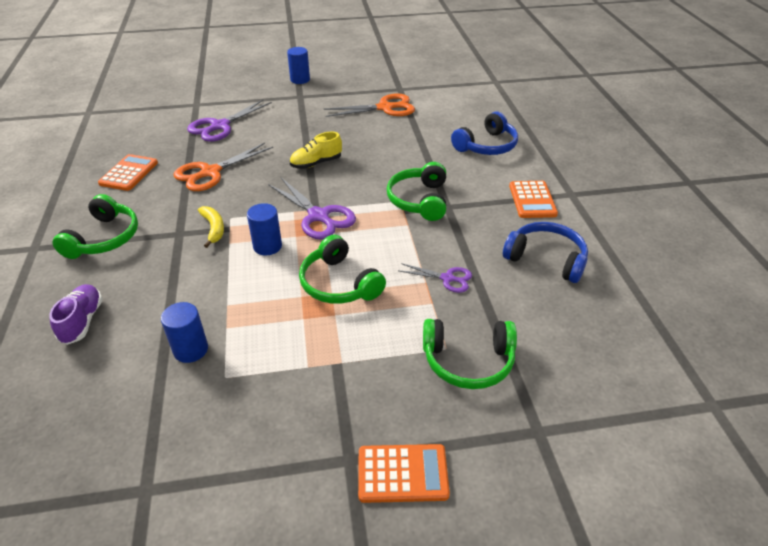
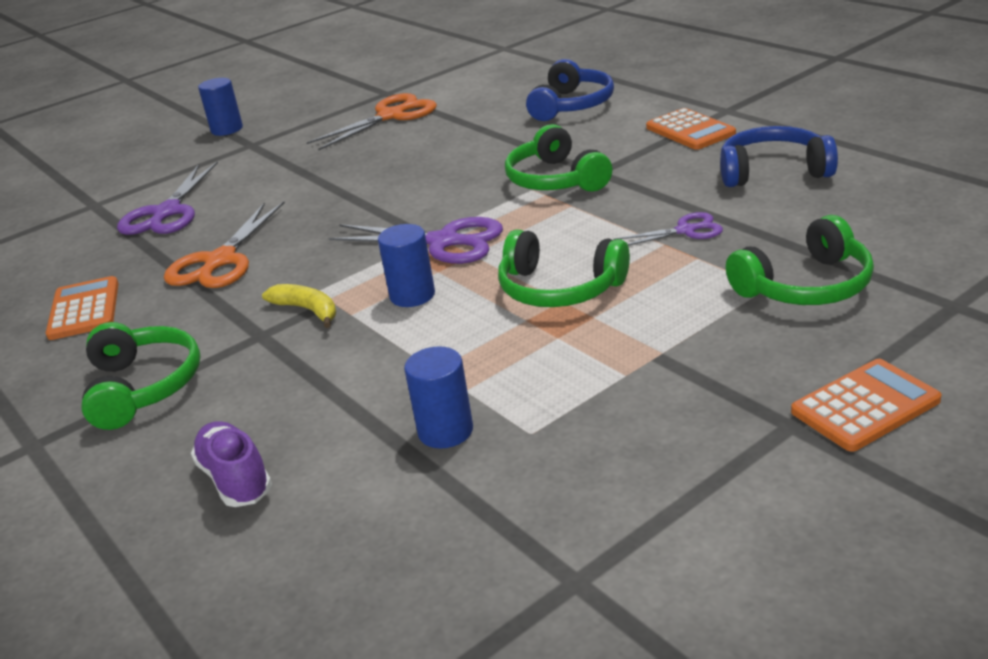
camera: 25 degrees left, 10 degrees down
yellow shoe [290,132,342,169] -> none

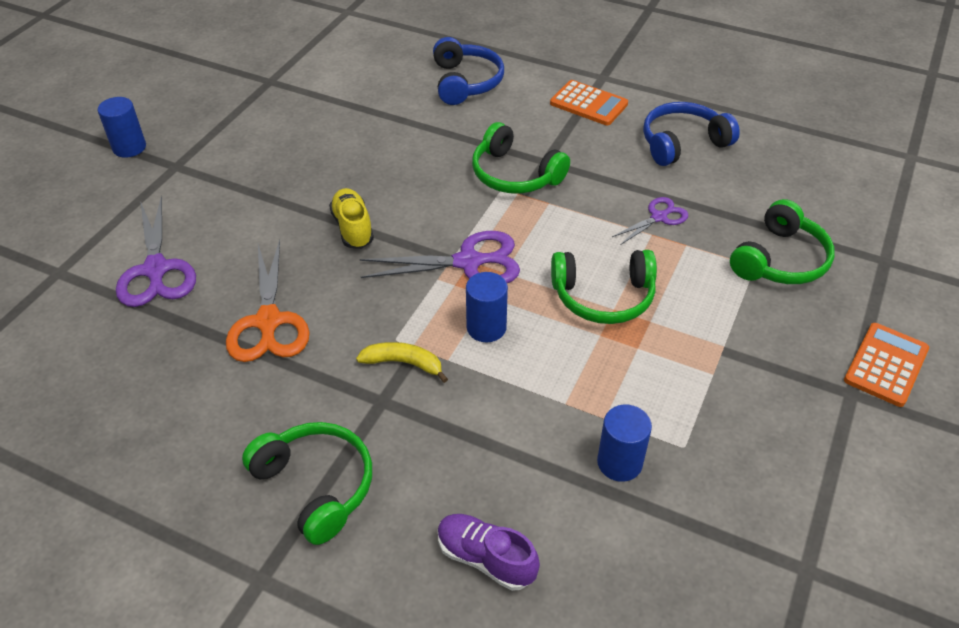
camera: 30 degrees left, 15 degrees up
orange calculator [46,276,119,340] -> none
orange scissors [306,93,437,150] -> none
none -> yellow shoe [329,188,374,249]

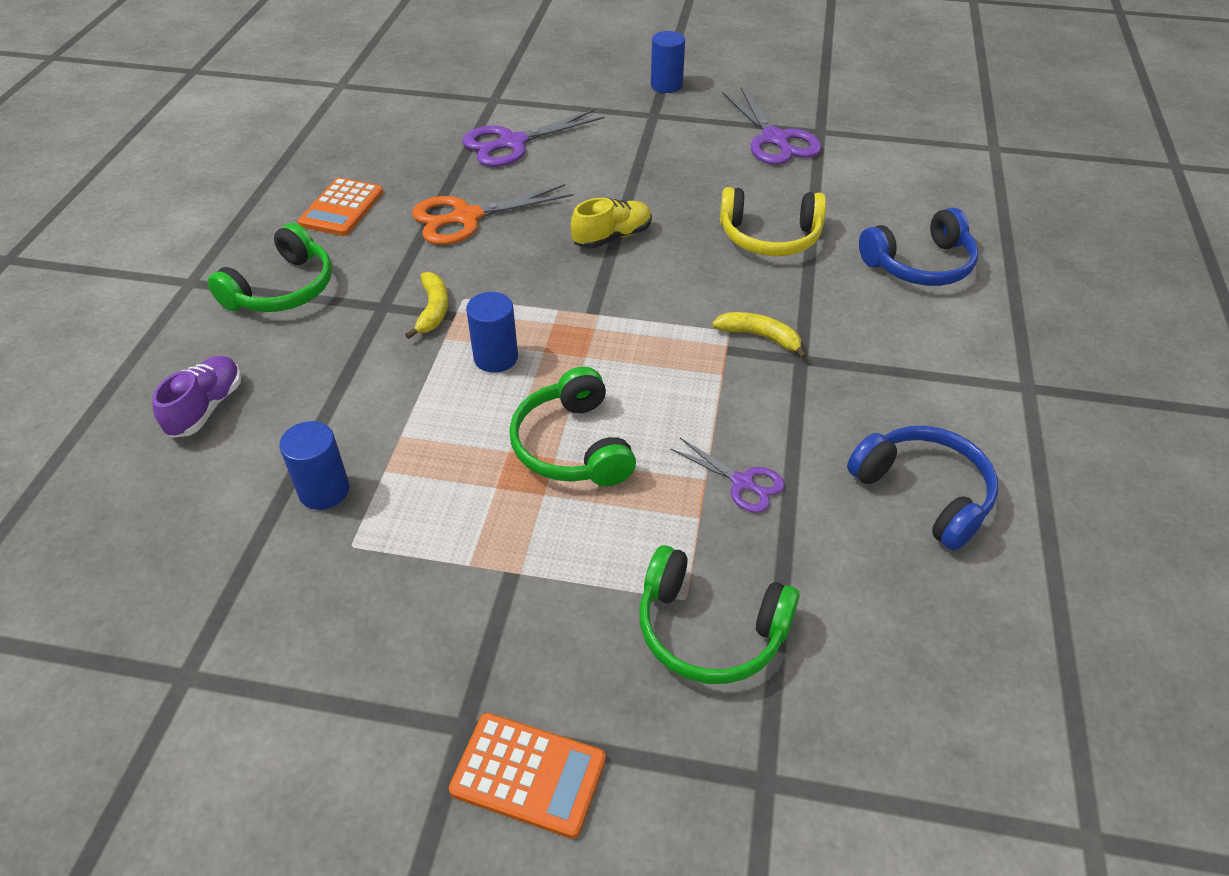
camera: 75 degrees right, 0 degrees up
purple scissors [360,231,520,283] -> purple scissors moved to [723,86,822,165]
green headphones [472,122,570,194] -> yellow banana [712,312,807,359]
orange calculator [550,80,628,125] -> orange calculator moved to [298,178,383,236]
none -> yellow headphones [720,187,826,256]

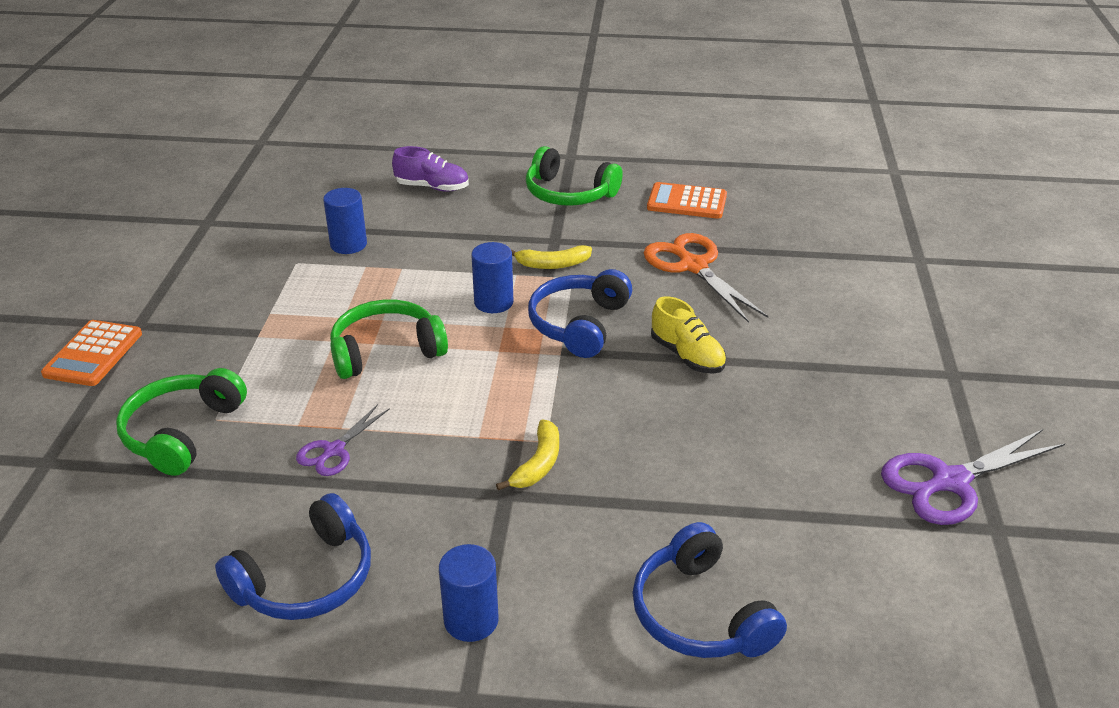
camera: 85 degrees right, 10 degrees down
purple scissors [462,109,605,167] -> none
blue cylinder [651,31,685,93] -> blue cylinder moved to [439,544,499,642]
yellow headphones [720,187,826,256] -> none
none -> blue headphones [528,269,632,358]

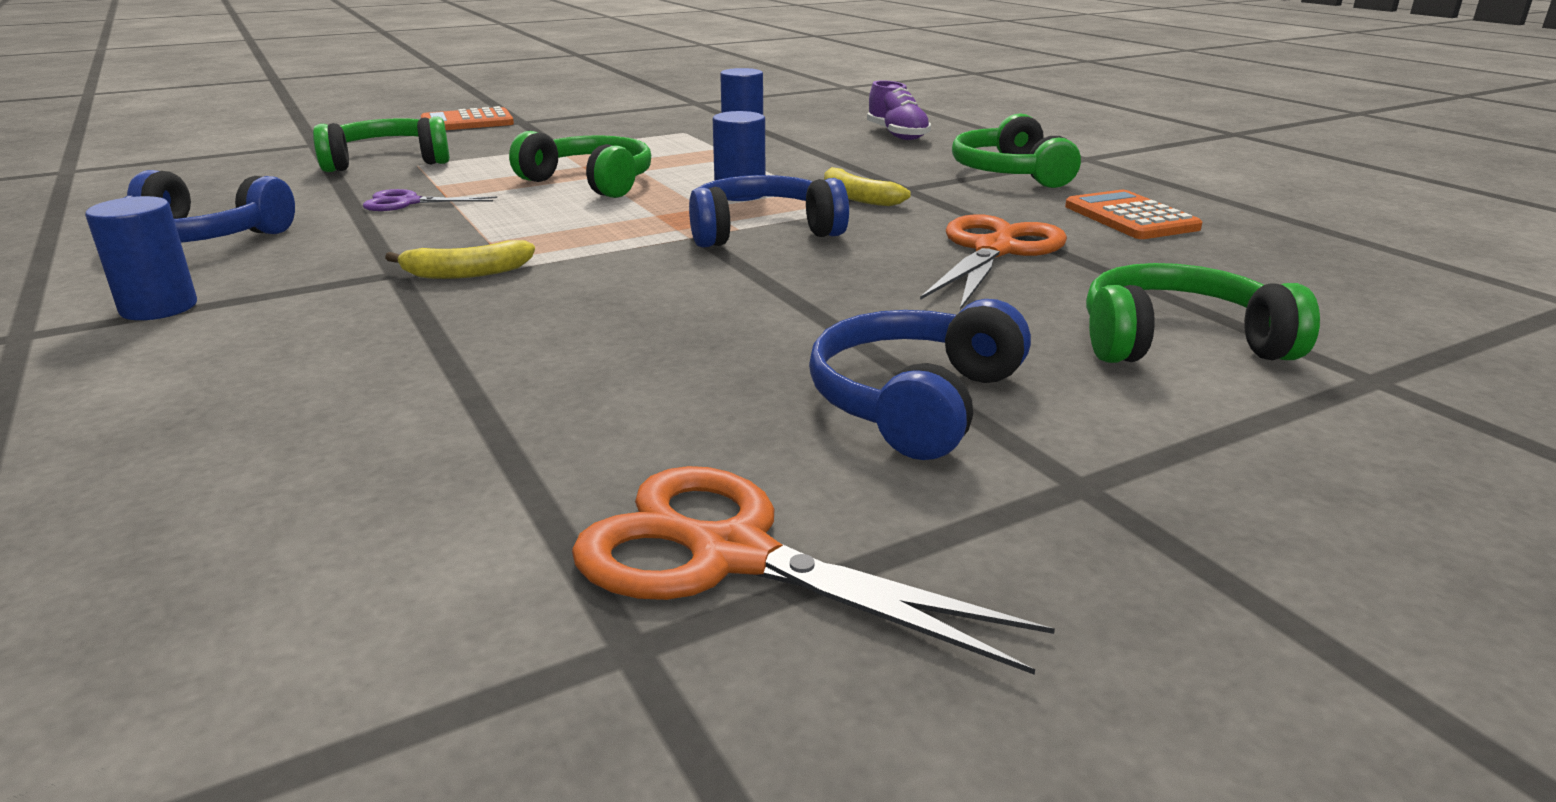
camera: 55 degrees right, 10 degrees down
blue headphones [632,522,787,658] -> blue headphones moved to [809,299,1031,460]
yellow shoe [651,296,727,374] -> none
purple scissors [881,429,1065,525] -> orange scissors [572,466,1055,675]
none -> green headphones [1086,263,1320,363]

